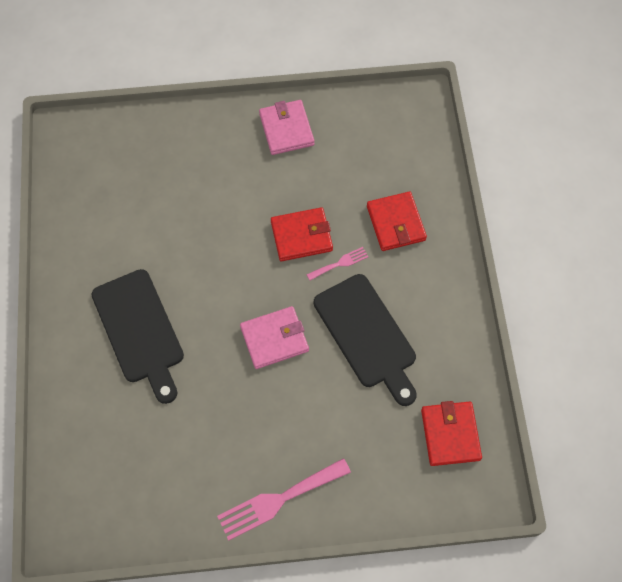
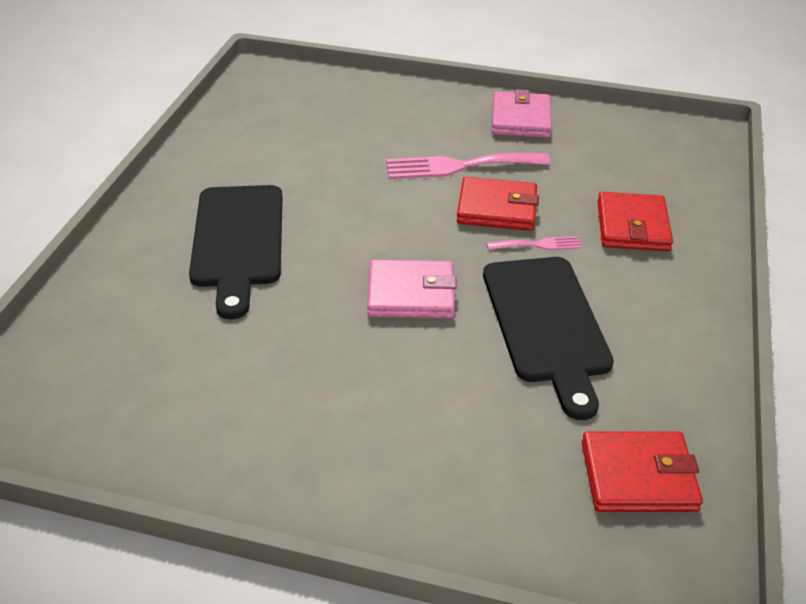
camera: 20 degrees right, 25 degrees down
pink fork [217,458,351,541] -> pink fork moved to [386,153,550,179]
red wallet [421,401,482,466] -> red wallet turned 75 degrees clockwise [582,431,703,512]

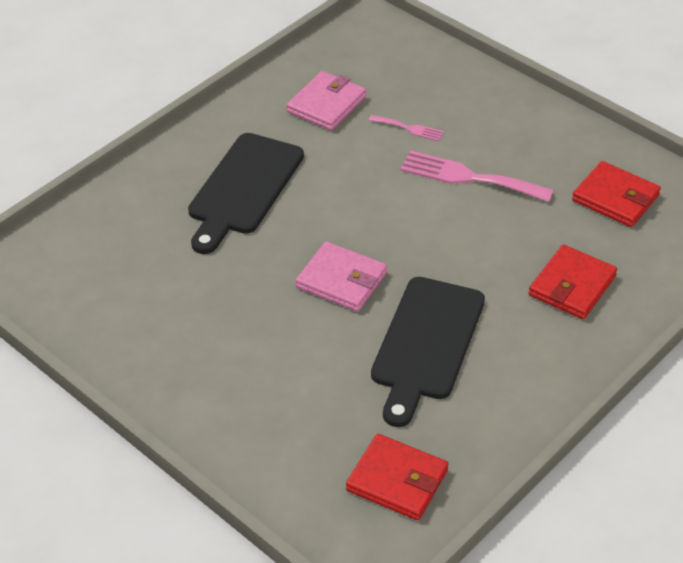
camera: 30 degrees right, 5 degrees up
red wallet [457,177,539,231] -> red wallet moved to [572,161,661,227]
pink fork [487,236,581,250] -> pink fork moved to [369,115,444,141]
pink wallet [492,89,552,138] -> pink wallet moved to [287,71,366,131]

